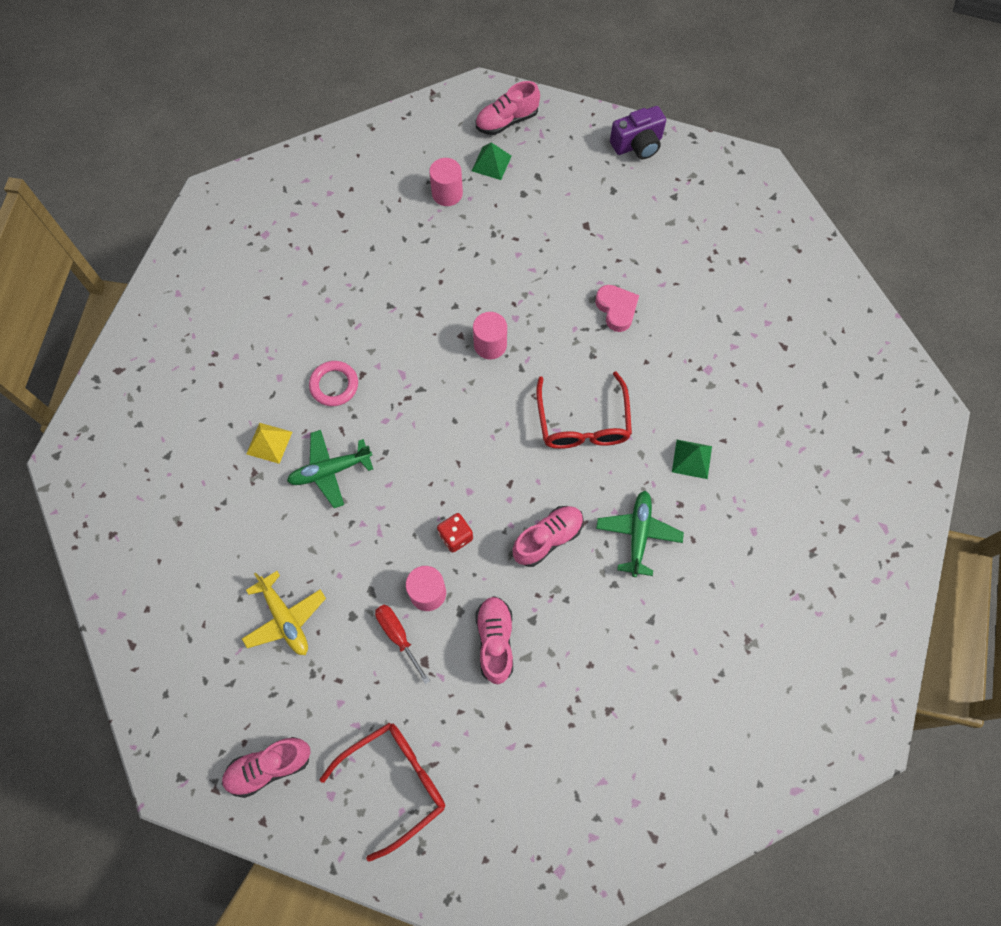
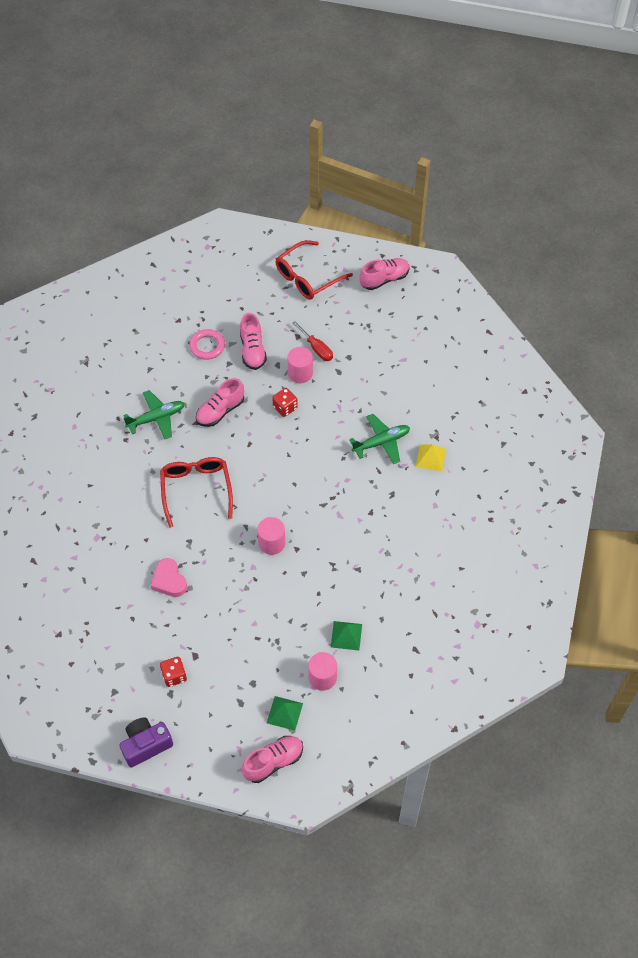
camera: 175 degrees right, 10 degrees down
yellow plane [242,571,326,655] -> none
pink ring [309,361,358,406] -> pink ring moved to [189,329,225,360]
green plane [596,491,684,577] -> green plane turned 120 degrees counterclockwise [123,390,185,439]
green pyramid [672,440,712,479] -> green pyramid moved to [331,621,362,651]
none -> red dice [160,657,187,687]

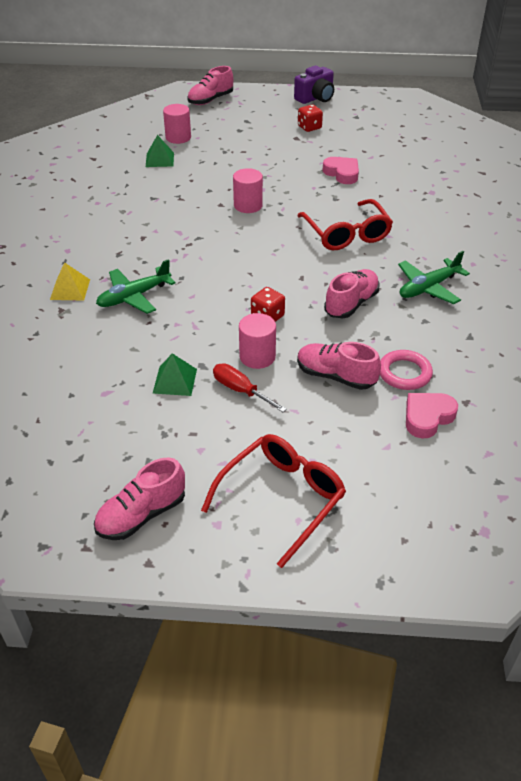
camera: 170 degrees right, 15 degrees down
pink shoe [240,313,267,370] -> pink shoe turned 45 degrees counterclockwise [297,342,381,390]
green pyramid [267,696,303,731] -> green pyramid moved to [152,353,197,396]
none -> pink heart [406,393,458,439]

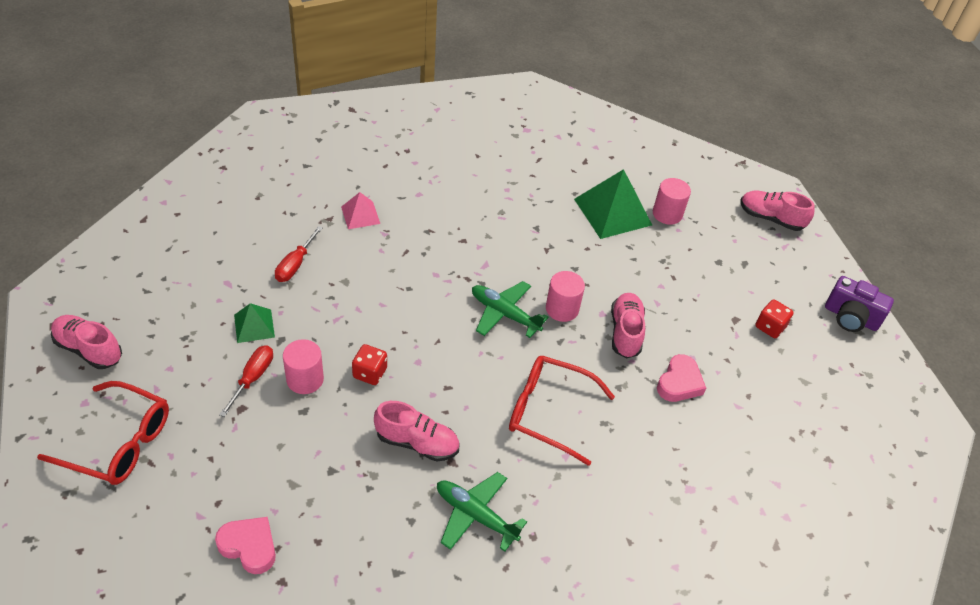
camera: 65 degrees right, 5 degrees up
yellow pyramid [50,262,90,301] -> pink pyramid [341,192,380,229]
green plane [96,259,176,314] -> green plane moved to [472,281,548,338]
green pyramid [146,135,174,167] -> green pyramid [574,169,652,239], size x1.86
red glasses [297,199,393,250] -> red glasses turned 60 degrees clockwise [509,356,615,466]
pink shoe [297,342,381,390] -> pink shoe moved to [611,293,645,358]
pink ring [380,350,433,390] -> none
none -> red screwdriver [275,226,323,282]

